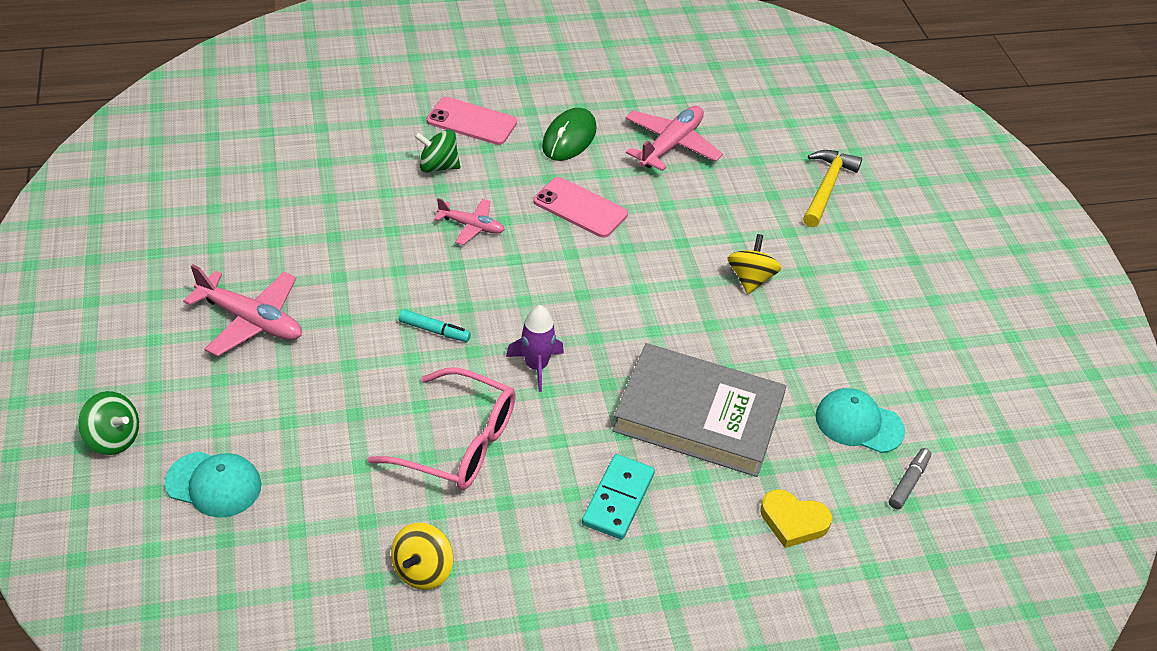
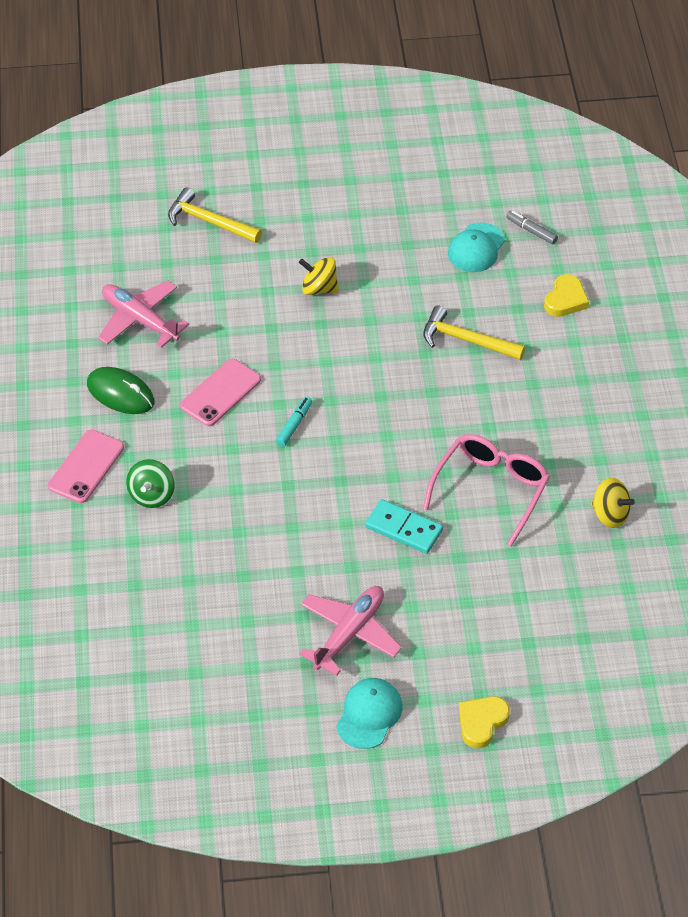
camera: 80 degrees left, 5 degrees up
green spinning top [78,391,139,455] -> yellow heart [459,696,510,748]
turquoise cap [165,451,261,518] -> turquoise cap moved to [336,678,402,749]
turquoise marker [399,309,471,342] -> turquoise marker moved to [276,397,312,447]
pink plane [435,198,505,245] -> none
purple rocket [506,305,564,392] -> none
turquoise domino [582,454,655,540] -> turquoise domino moved to [365,499,443,554]
grey book [612,343,786,477] -> yellow hammer [423,306,525,360]

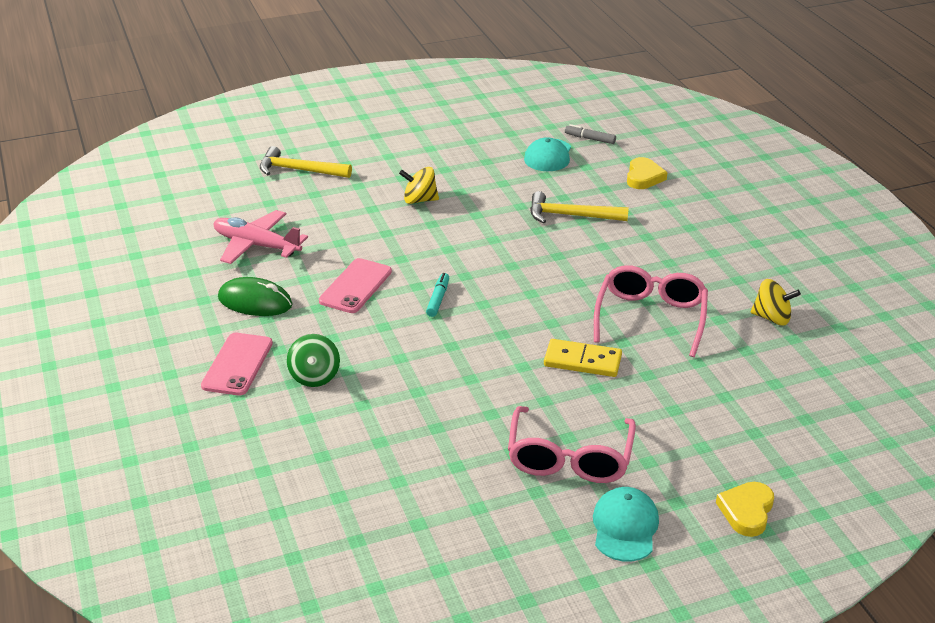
camera: 15 degrees left, 15 degrees down
pink plane [299,586,402,676] -> pink glasses [508,406,636,483]
turquoise domino [365,499,443,554] -> yellow domino [544,339,622,377]

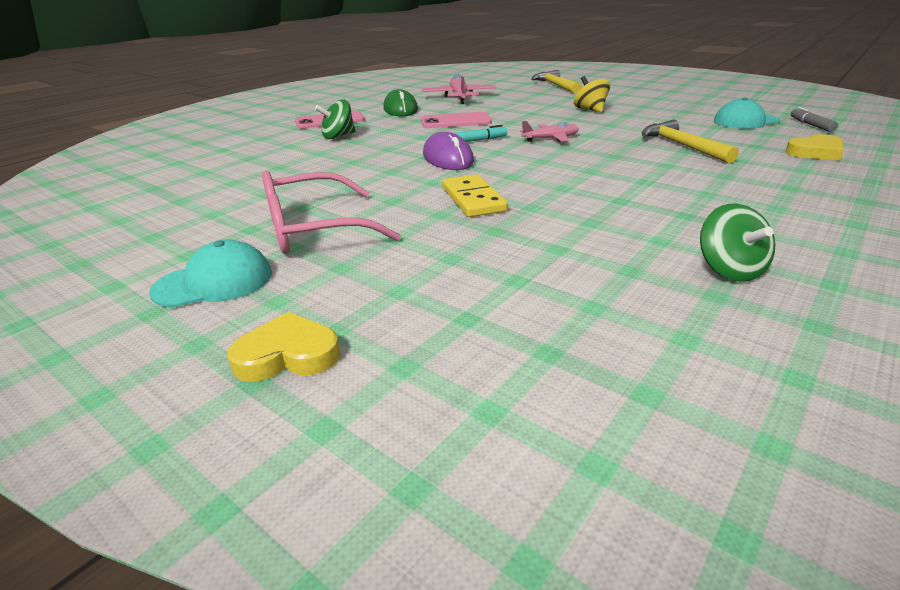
camera: 60 degrees right, 5 degrees down
pink glasses [594,265,708,357] -> none
yellow spinning top [751,279,801,326] -> green spinning top [700,204,775,282]
none -> purple mouse [423,132,474,170]
none -> pink plane [520,121,579,142]

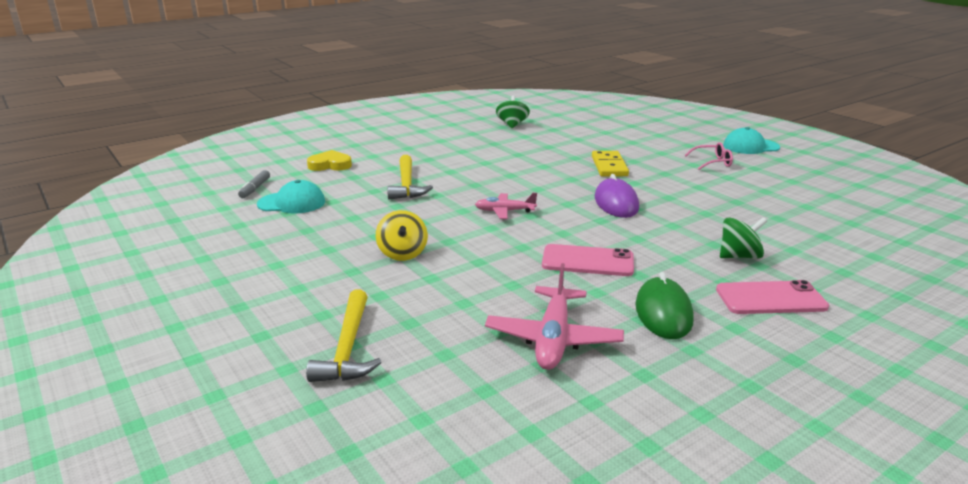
camera: 165 degrees left, 5 degrees down
yellow heart [228,312,340,382] -> none
pink glasses [262,170,401,254] -> pink glasses [685,142,733,170], size x0.52
turquoise marker [454,125,507,142] -> none

